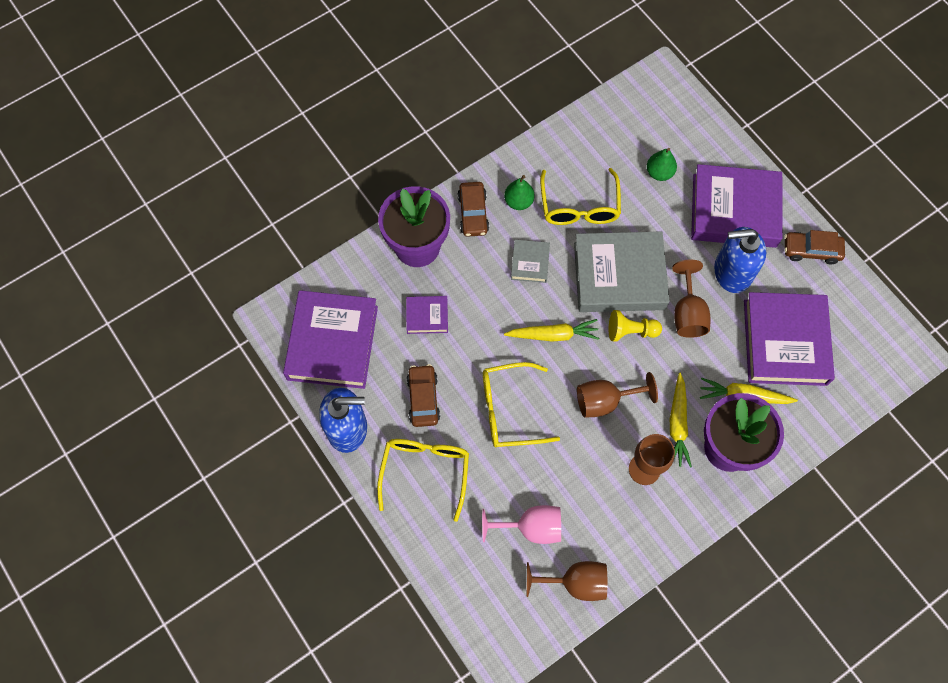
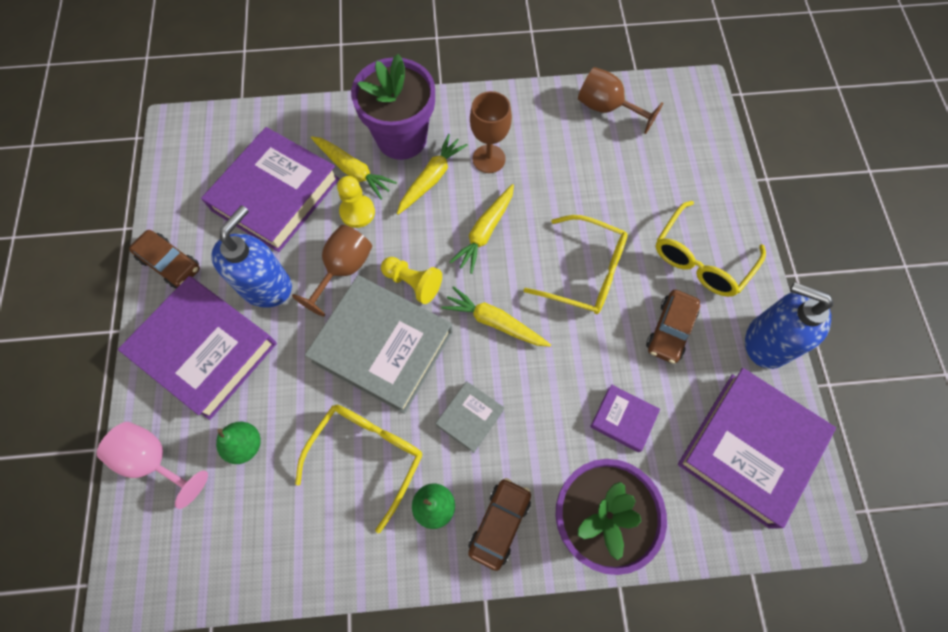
camera: 150 degrees left, 0 degrees up
pink goblet [482,505,561,544] -> pink goblet moved to [97,422,208,509]
brown goblet [577,372,658,418] -> yellow carrot [450,184,514,274]
blue soap dispenser [714,227,766,293] -> blue soap dispenser turned 90 degrees counterclockwise [211,205,292,307]
none -> yellow pawn [337,176,375,228]

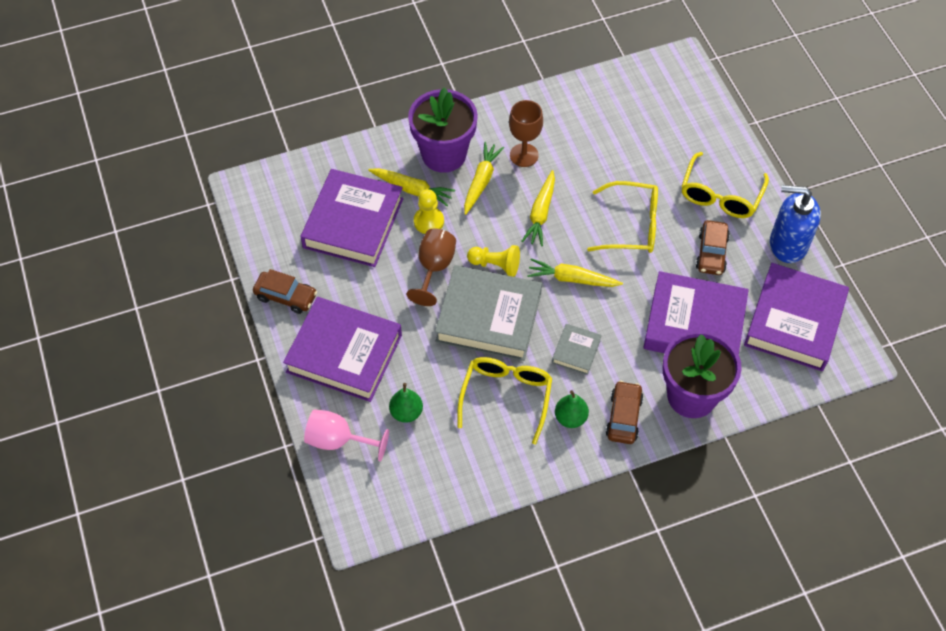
camera: 15 degrees left, 10 degrees down
blue soap dispenser [211,205,292,307] -> none
brown goblet [578,67,663,134] -> none
purple book [590,385,660,452] -> purple book [643,271,749,354], size x2.15

